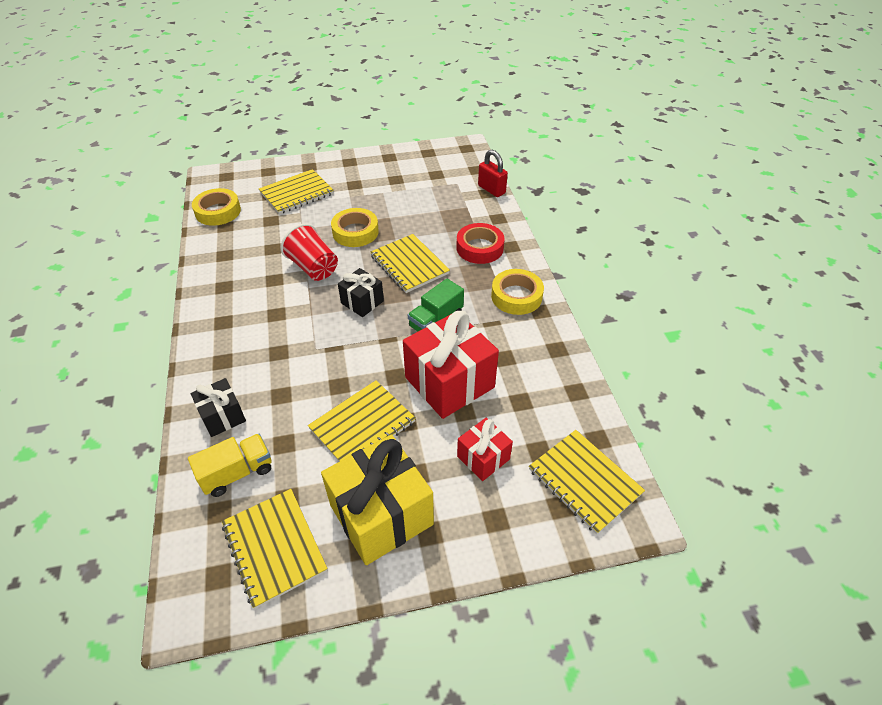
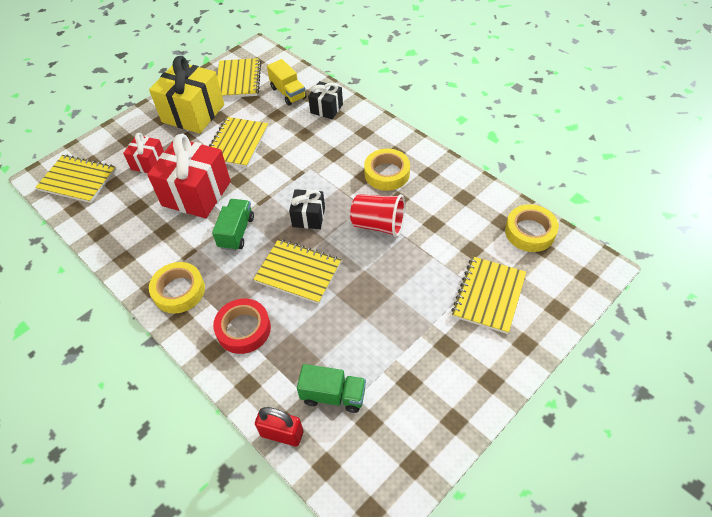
camera: 150 degrees right, 5 degrees up
yellow truck [188,434,272,497] -> yellow truck turned 60 degrees counterclockwise [267,59,307,106]
yellow notebook [222,489,328,609] -> yellow notebook turned 60 degrees clockwise [217,58,261,98]
yellow tape [331,208,379,247] -> yellow tape moved to [364,149,410,191]
none -> green truck [297,364,366,413]

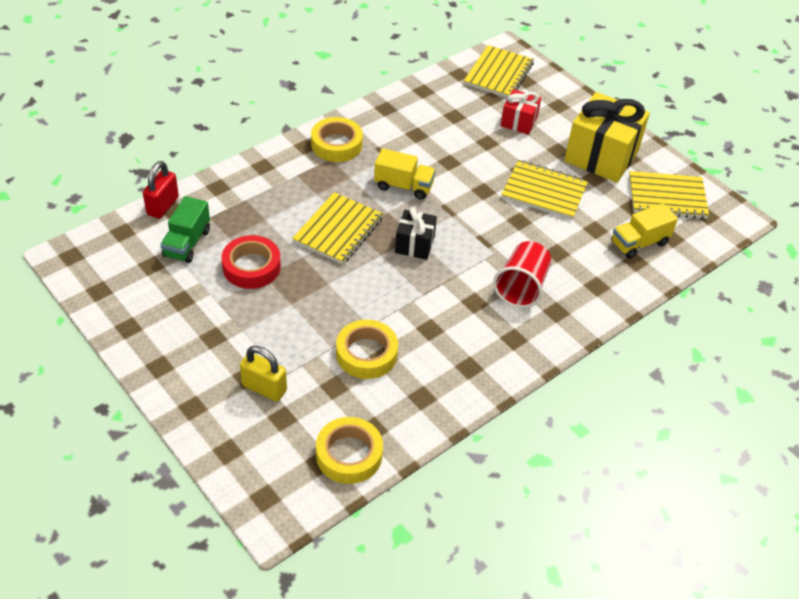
camera: 90 degrees right, 5 degrees down
red gift [147,134,231,218] -> none
green truck [212,199,254,251] -> yellow truck [374,148,436,200]
red tape [213,299,271,354] -> red tape moved to [221,235,281,289]
black gift [308,81,343,119] -> none
red cup [350,194,405,237] -> red cup moved to [493,241,551,308]
yellow tape [364,149,410,191] -> yellow tape moved to [336,320,398,379]
yellow notebook [451,256,526,334] -> yellow padlock [240,346,287,402]

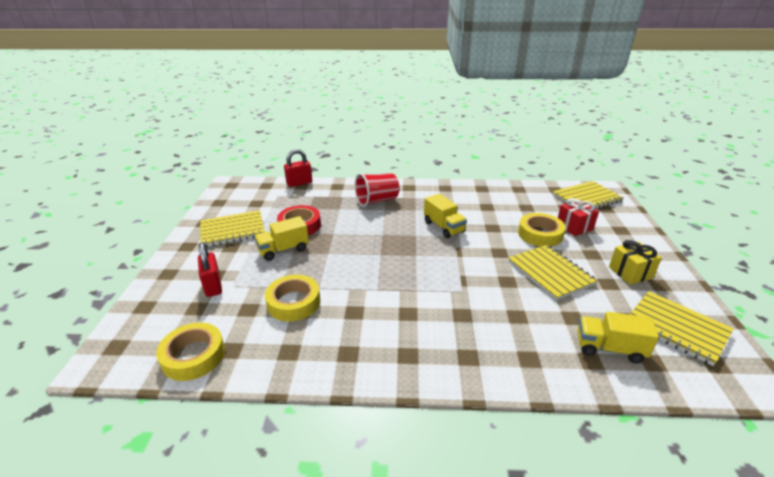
camera: 45 degrees right, 15 degrees down
green truck [160,196,210,263] -> none
yellow padlock [240,346,287,402] -> red padlock [198,242,222,297]
yellow notebook [292,192,383,264] -> yellow notebook moved to [200,210,265,247]
yellow tape [311,117,363,162] -> yellow tape moved to [518,213,566,247]
black gift [395,207,437,260] -> none
red cup [493,241,551,308] -> red cup moved to [355,173,400,207]
yellow gift [564,92,650,183] -> yellow gift [609,240,662,284], size x0.53
none -> yellow truck [254,216,309,261]

